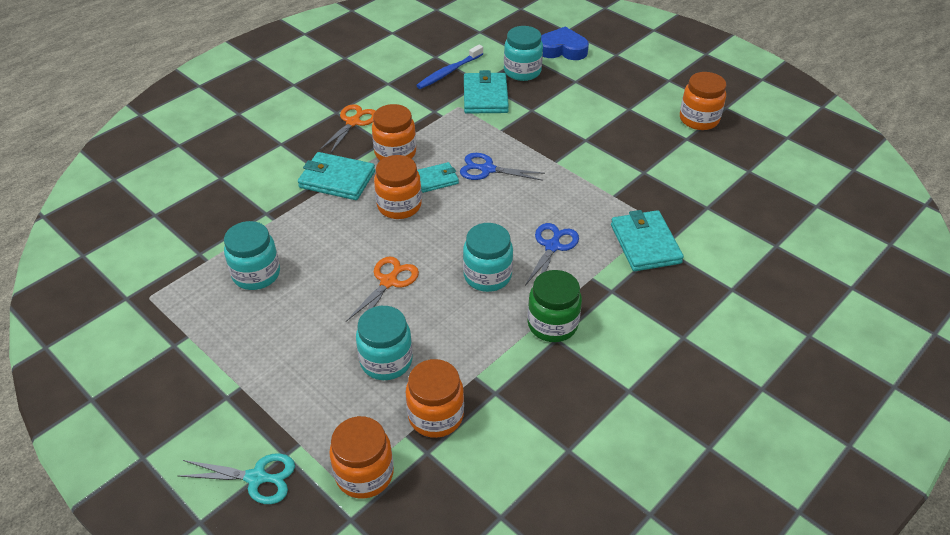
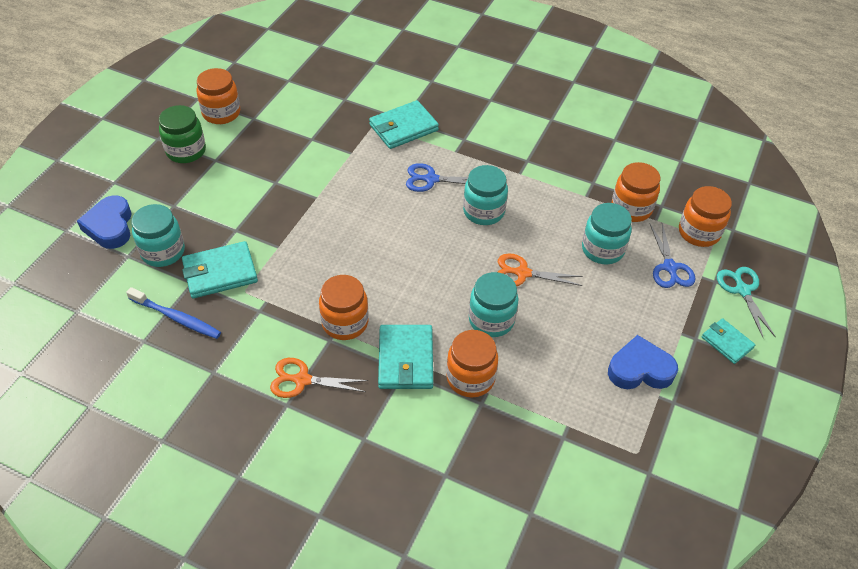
camera: 110 degrees left, 5 degrees up
turquoise jar [224,221,280,290] -> turquoise jar moved to [469,272,519,337]
orange jar [374,155,422,219] -> orange jar moved to [446,330,498,398]
turquoise wallet [417,162,459,193] -> turquoise wallet moved to [702,318,755,364]
blue scissors [460,153,545,181] -> blue scissors moved to [650,223,696,288]
green jar [528,270,582,342] -> green jar moved to [159,105,206,163]
none -> blue heart [608,335,678,389]

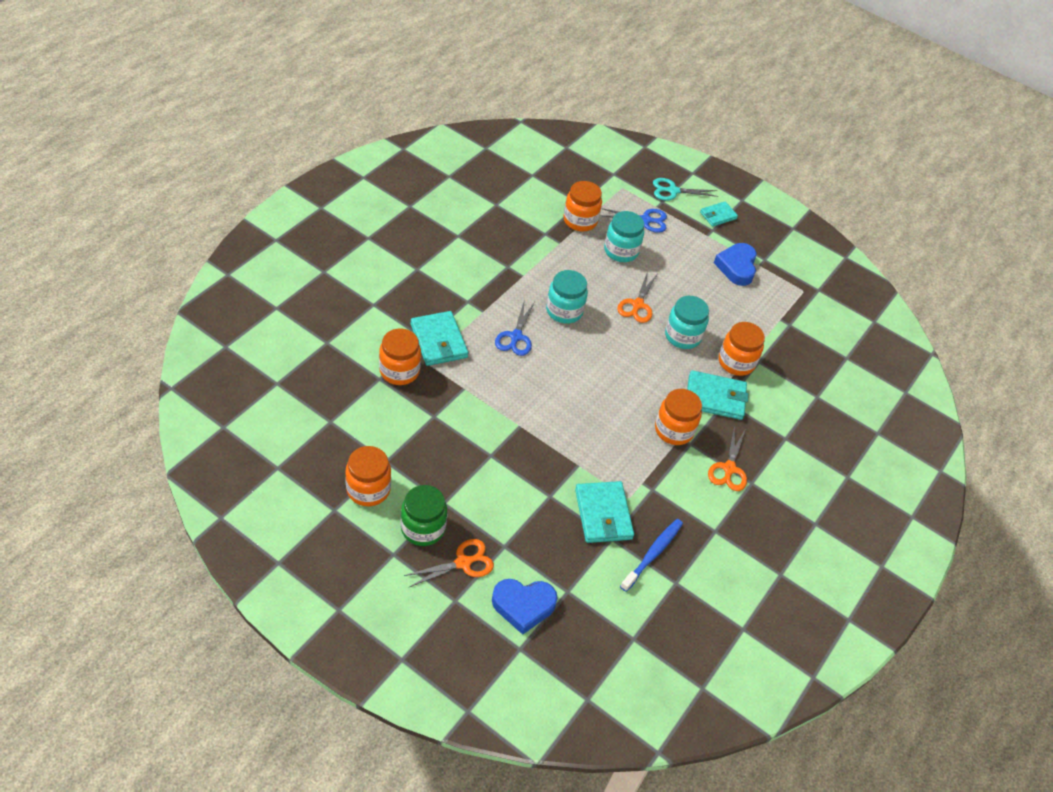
camera: 85 degrees left, 0 degrees up
turquoise jar [132,204,185,267] -> none
orange jar [679,186,732,247] -> orange jar moved to [379,329,421,385]
none -> orange scissors [404,539,494,588]

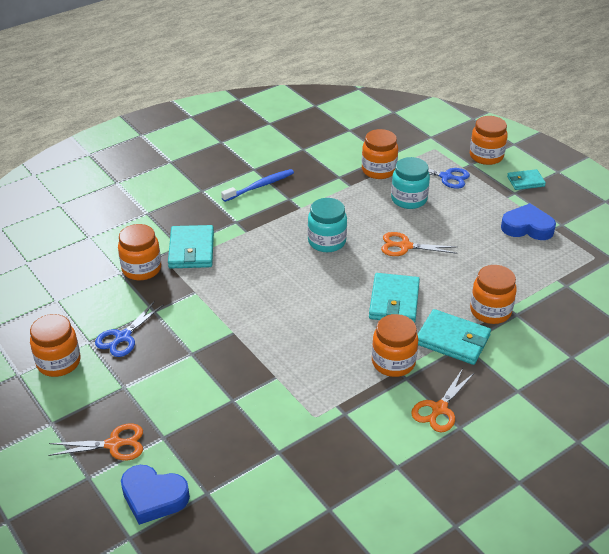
camera: 25 degrees right, 10 degrees down
green jar [401,485,447,546] -> none
blue scissors [495,299,535,356] -> blue scissors moved to [95,301,164,357]
turquoise wallet [575,481,634,543] -> turquoise wallet moved to [369,273,420,323]
orange scissors [617,271,657,323] -> orange scissors turned 60 degrees clockwise [381,232,457,256]
blue toothbrush [620,519,683,592] -> blue toothbrush moved to [221,169,294,202]
turquoise scissors [653,178,718,201] -> orange jar [470,116,508,165]
turquoise jar [665,296,709,349] -> none
blue heart [714,243,757,286] -> blue heart turned 75 degrees clockwise [501,203,556,240]

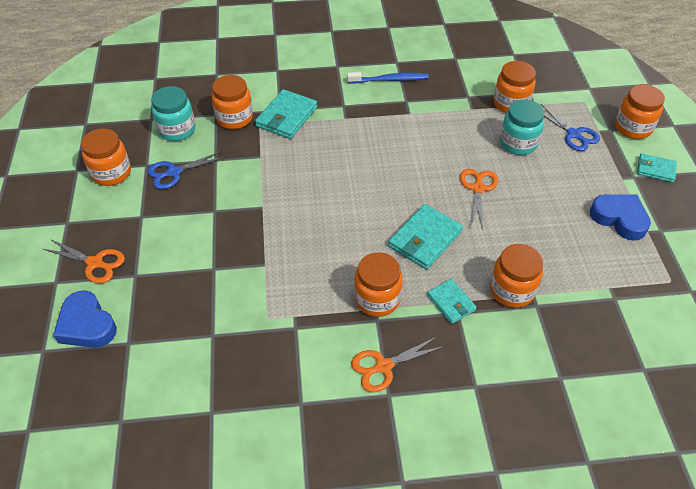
camera: 30 degrees right, 10 degrees up
turquoise jar [308,198,347,252] -> turquoise jar moved to [151,86,195,141]
orange scissors [381,232,457,256] -> orange scissors turned 60 degrees clockwise [460,169,498,230]
turquoise wallet [417,309,491,365] -> turquoise wallet [427,279,477,324], size x0.61

